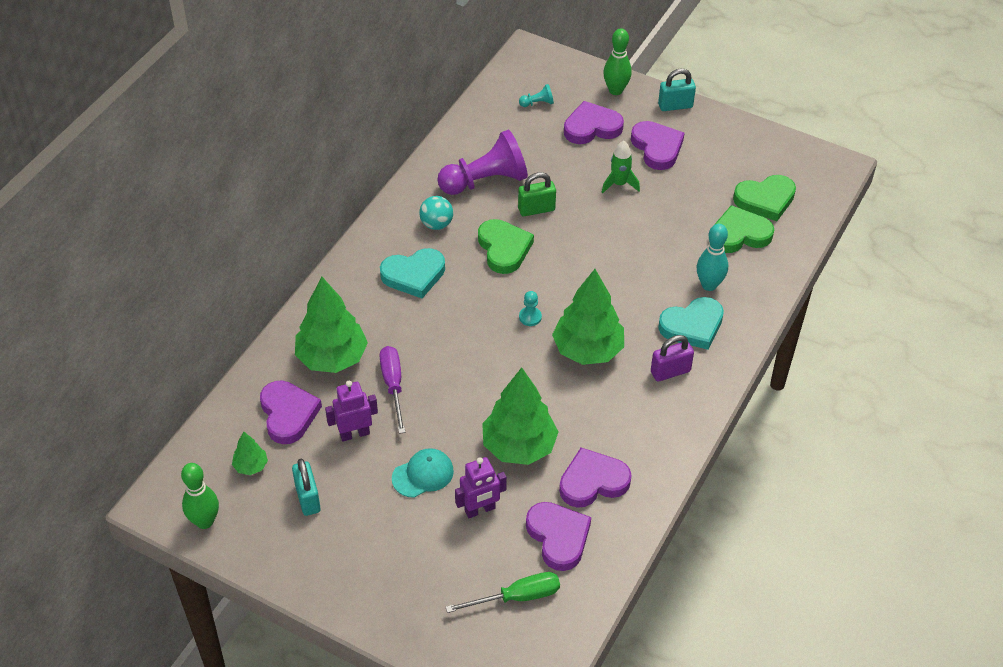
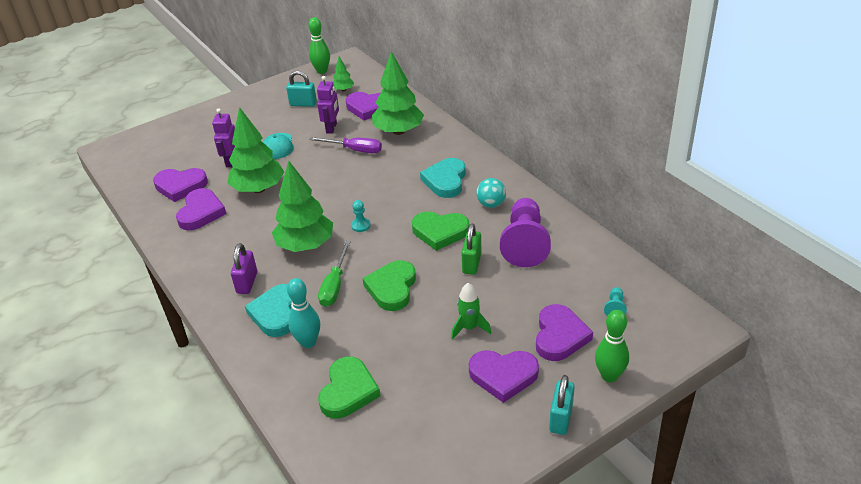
camera: 120 degrees right, 10 degrees down
green screwdriver [446,572,560,613] -> green screwdriver moved to [318,241,351,307]
green heart [733,175,796,221] -> green heart moved to [362,260,416,311]

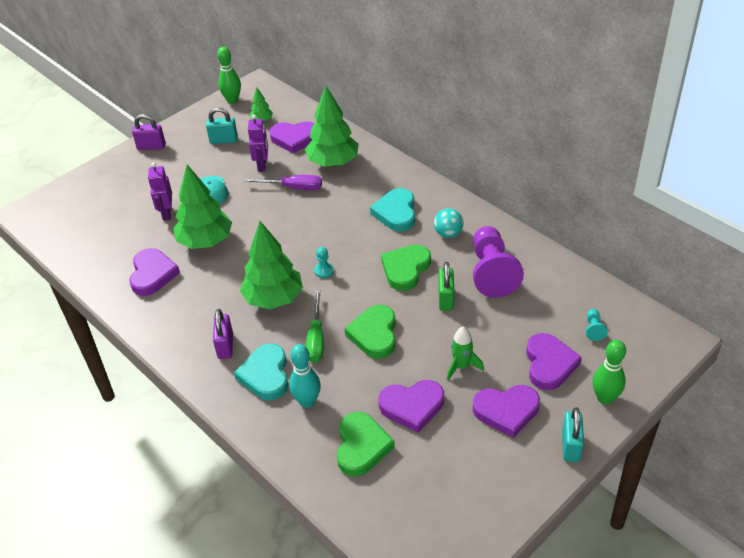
camera: 10 degrees left, 5 degrees up
purple heart [153,168,208,202] -> purple heart moved to [379,380,444,433]
green heart [412,211,469,251] -> green heart turned 120 degrees clockwise [381,245,431,291]
none -> purple padlock [132,114,166,150]

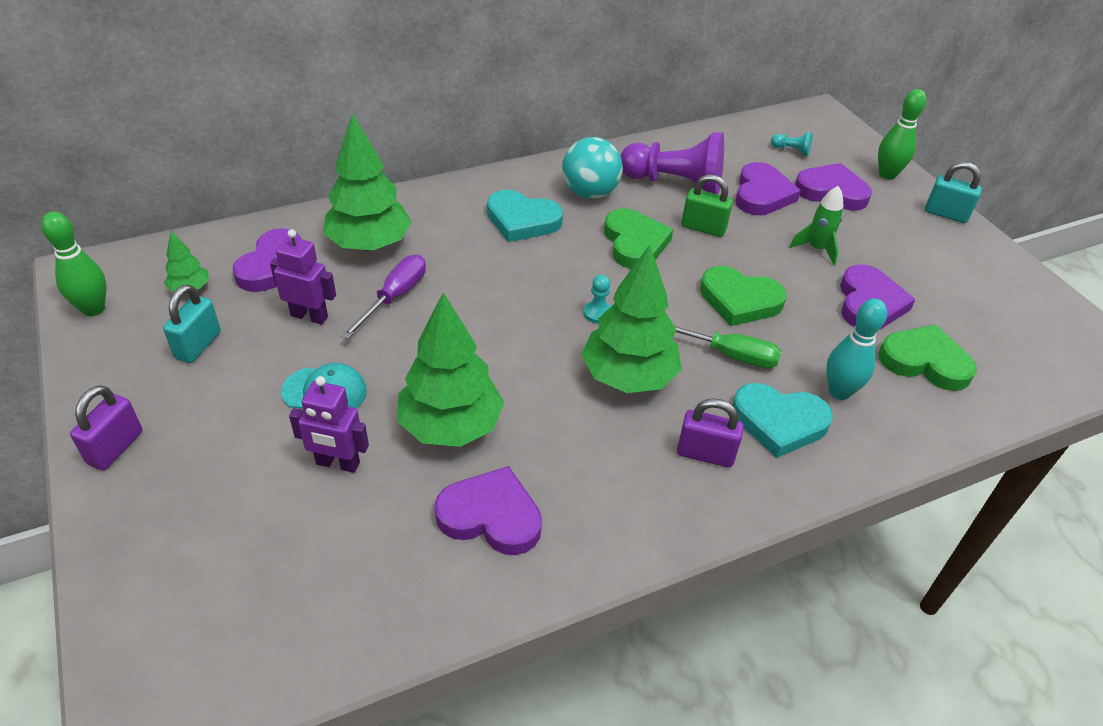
camera: 75 degrees left, 0 degrees up
green heart [381,245,431,291] -> green heart turned 150 degrees counterclockwise [604,208,673,269]
turquoise ball [434,208,463,238] -> turquoise ball [562,137,623,199], size x1.51
purple heart [473,385,540,438] -> purple heart moved to [735,162,801,215]

